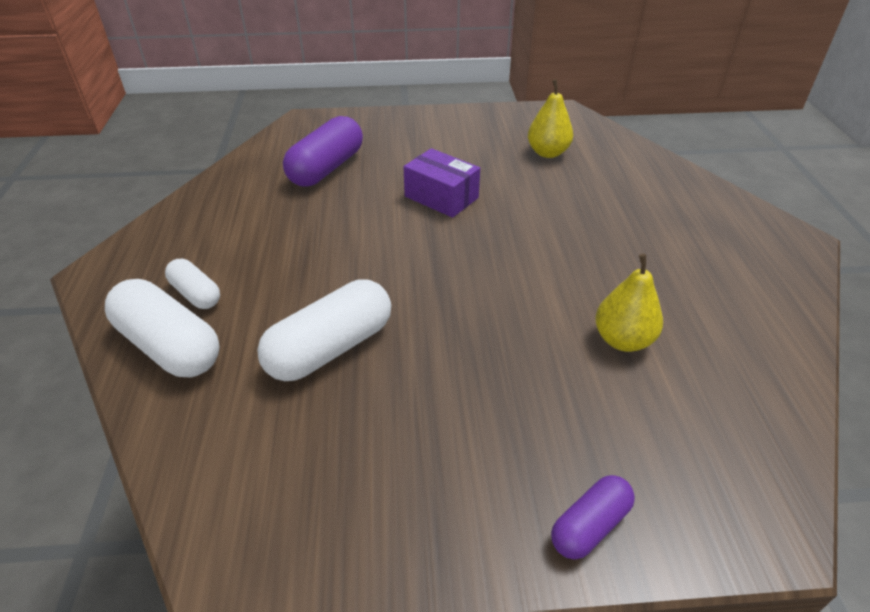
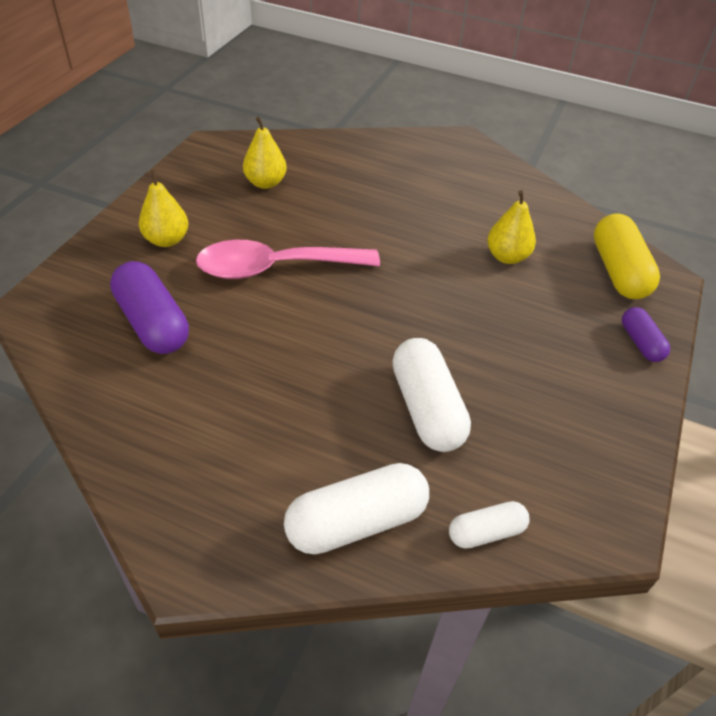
camera: 65 degrees left, 5 degrees up
white capsule [165,259,220,309] -> white capsule moved to [449,501,530,549]
purple box [403,148,480,218] -> pink spoon [196,240,380,279]
none -> yellow pear [139,170,188,247]
none -> yellow capsule [594,213,660,299]

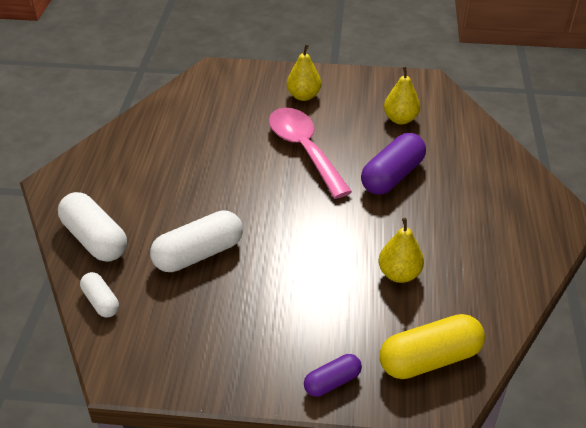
camera: 75 degrees right, 5 degrees down
purple capsule [110,261,189,354] -> purple capsule moved to [361,133,426,195]

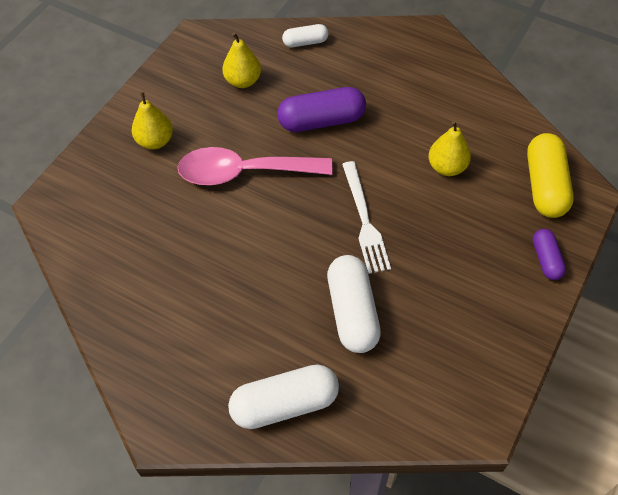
camera: 65 degrees left, 15 degrees up
white capsule [80,272,119,318] -> white capsule moved to [282,24,329,47]
purple capsule [361,133,426,195] -> purple capsule turned 75 degrees counterclockwise [277,87,366,132]
none -> white fork [342,161,391,274]

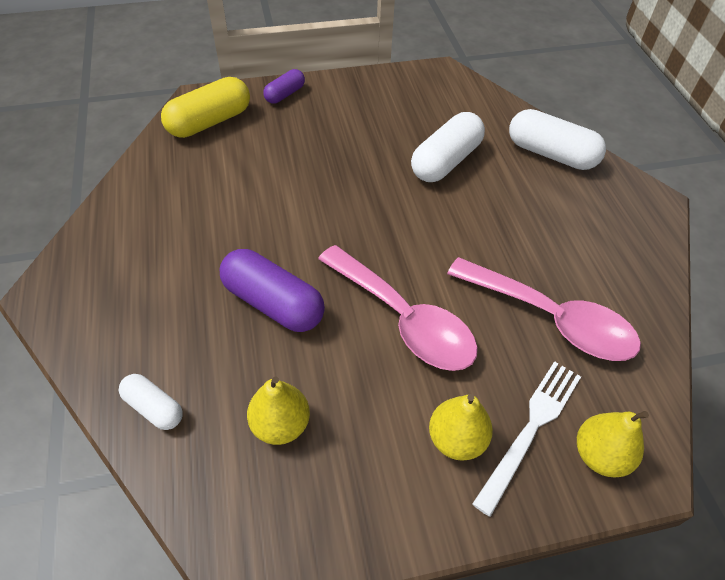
camera: 135 degrees left, 5 degrees down
white fork [342,161,391,274] -> white fork moved to [472,361,581,517]
yellow pear [428,121,471,176] -> yellow pear moved to [577,411,649,477]
none -> pink spoon [447,257,641,361]

